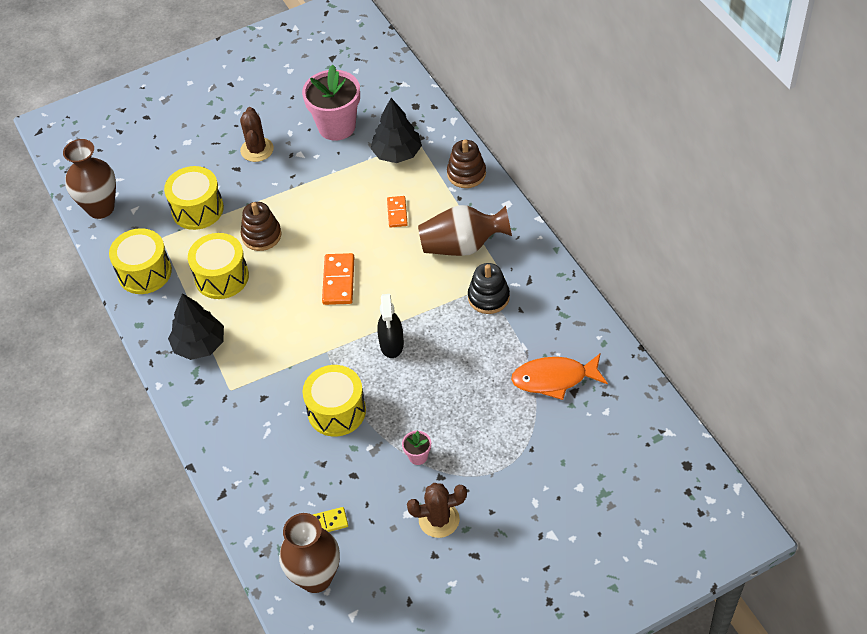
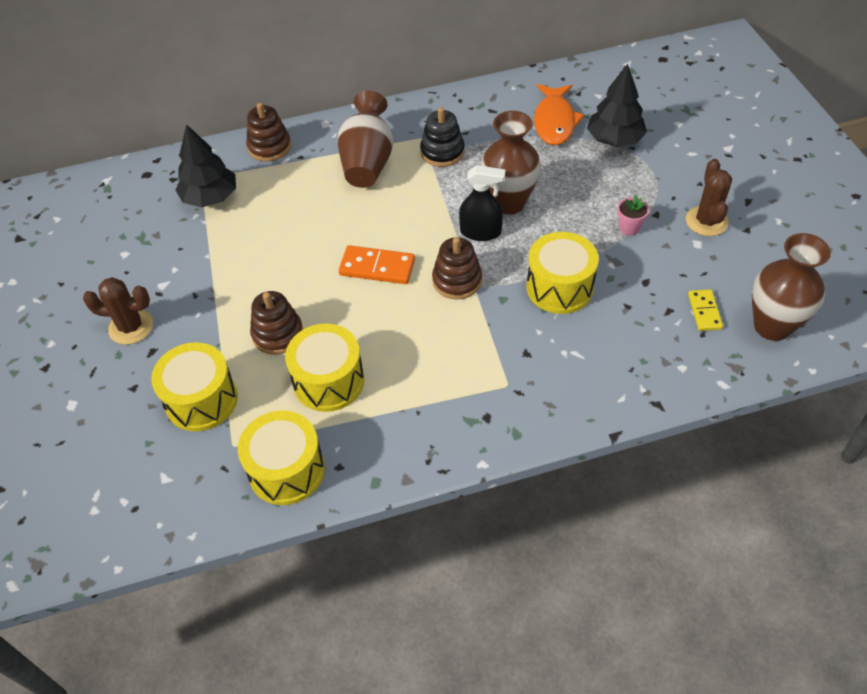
camera: 80 degrees left, 0 degrees up
brown vase [63,139,116,219] -> brown vase moved to [481,111,541,215]
black tree [168,293,224,360] -> black tree moved to [587,64,647,147]
pink flower pot [302,65,360,141] -> none
orange domino [387,196,408,228] -> none
none -> brown stacking toy [432,237,482,300]

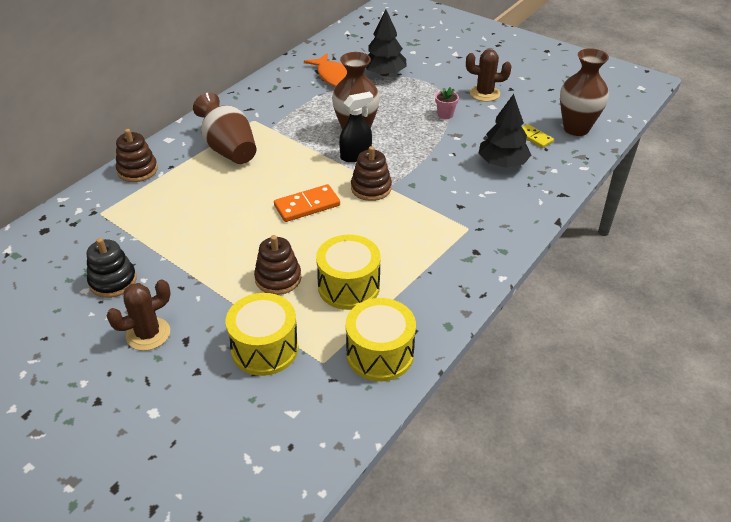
camera: 40 degrees left, 10 degrees down
black tree [175,124,236,208] -> black tree moved to [478,94,531,168]
black stacking toy [420,107,465,167] -> black stacking toy moved to [87,238,137,298]
yellow drum [527,232,599,314] -> none
brown cactus [686,159,732,236] -> brown cactus turned 45 degrees counterclockwise [466,49,511,102]

